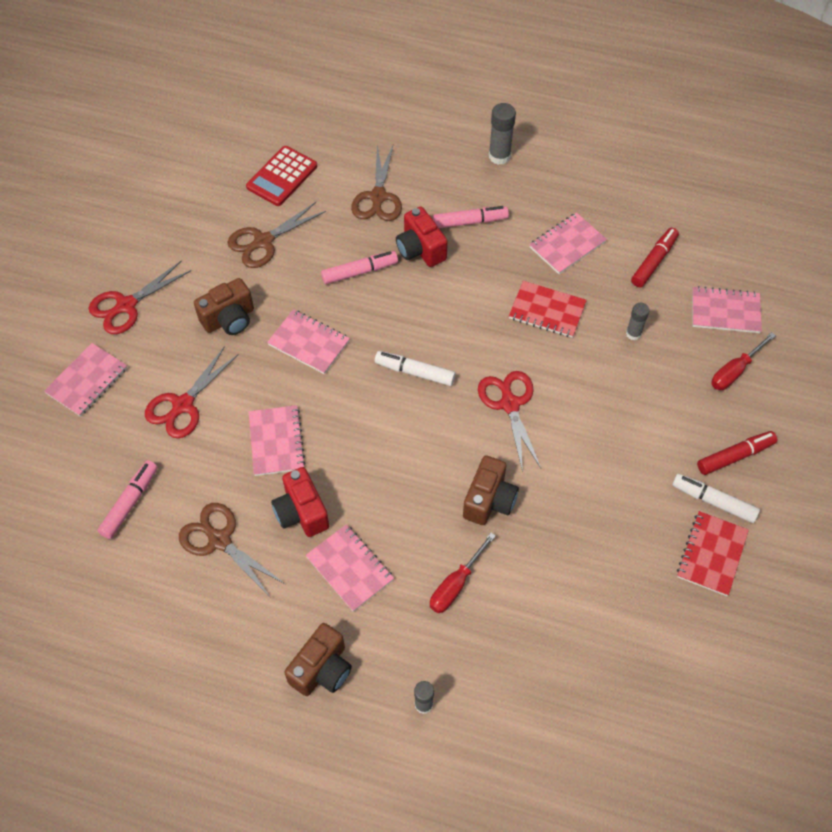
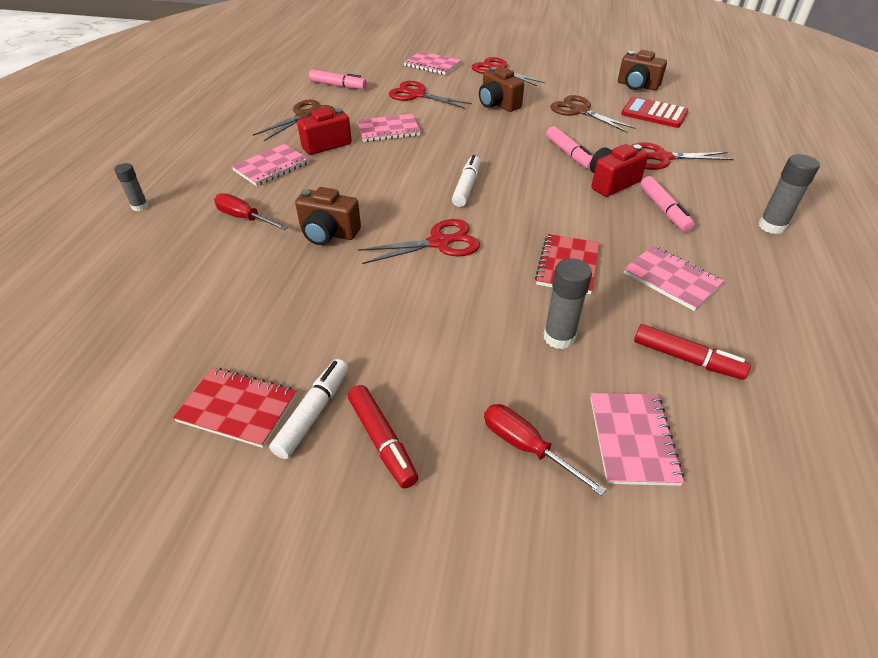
camera: 85 degrees right, 15 degrees down
pink notebook [267,309,350,374] -> none
brown camera [284,623,352,696] -> brown camera moved to [618,50,667,91]
brown scissors [351,145,402,221] -> red scissors [633,142,734,170]
grey glue stick [626,302,650,340] -> grey glue stick [544,258,592,349], size x1.57

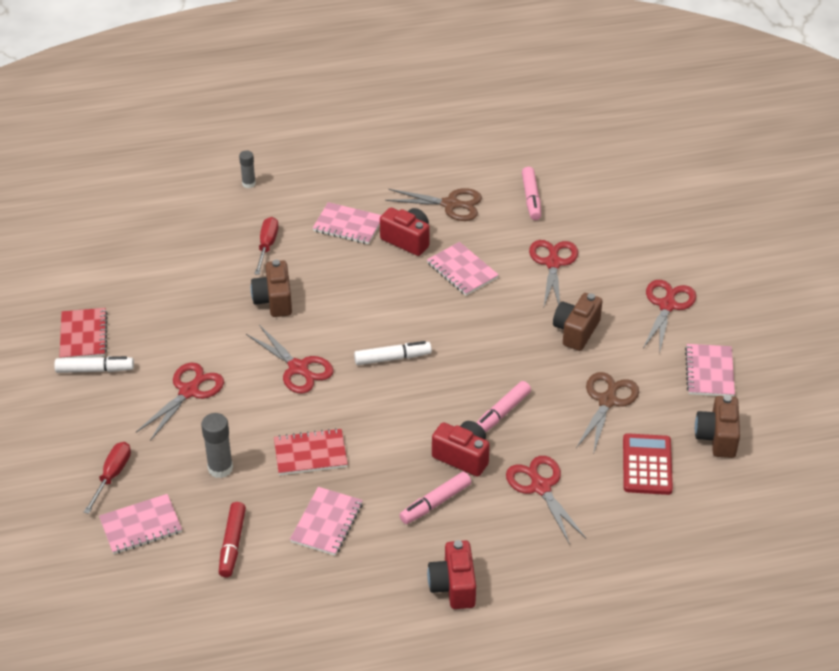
camera: 65 degrees right, 0 degrees up
red marker [348,385,418,488] -> none
pink notebook [404,51,461,75] -> pink notebook moved to [685,344,735,397]
grey glue stick [758,154,820,234] -> red camera [427,540,476,609]
none -> red scissors [136,362,224,441]

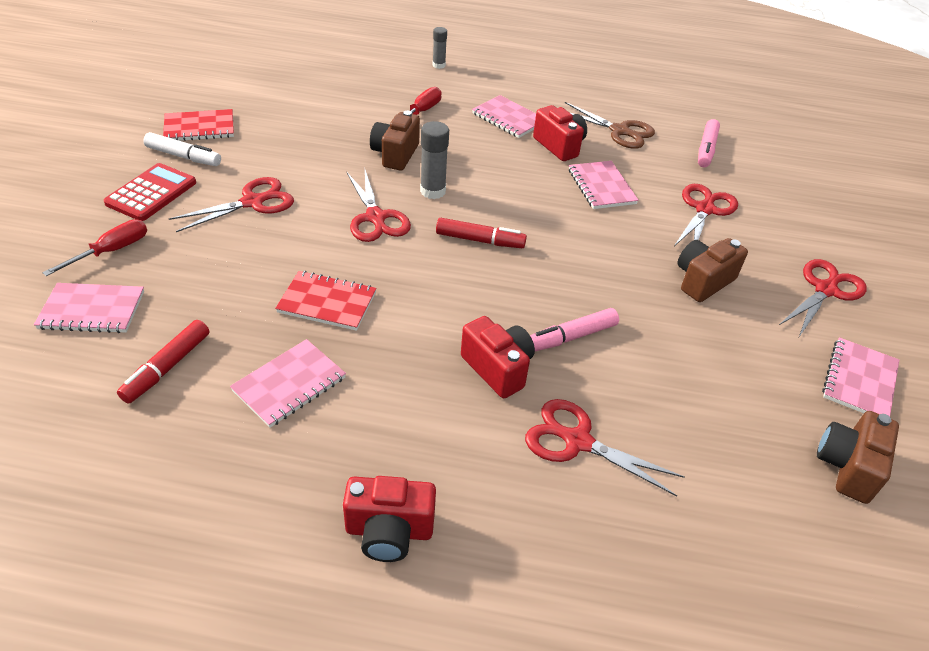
camera: 20 degrees right, 0 degrees up
red notebook [60,308,108,358] -> red notebook turned 60 degrees clockwise [163,109,234,141]
grey glue stick [201,413,233,478] -> grey glue stick moved to [420,121,449,199]
white marker [354,341,432,365] -> red marker [436,218,527,248]
pink marker [399,472,471,524] -> none
red camera [427,540,476,609] -> red camera turned 105 degrees counterclockwise [343,476,436,562]
red scissors [506,456,586,545] -> red scissors turned 60 degrees counterclockwise [525,399,684,497]
brown scissors [576,372,639,452] -> none
red calculator [623,433,673,495] -> red calculator moved to [104,163,196,221]

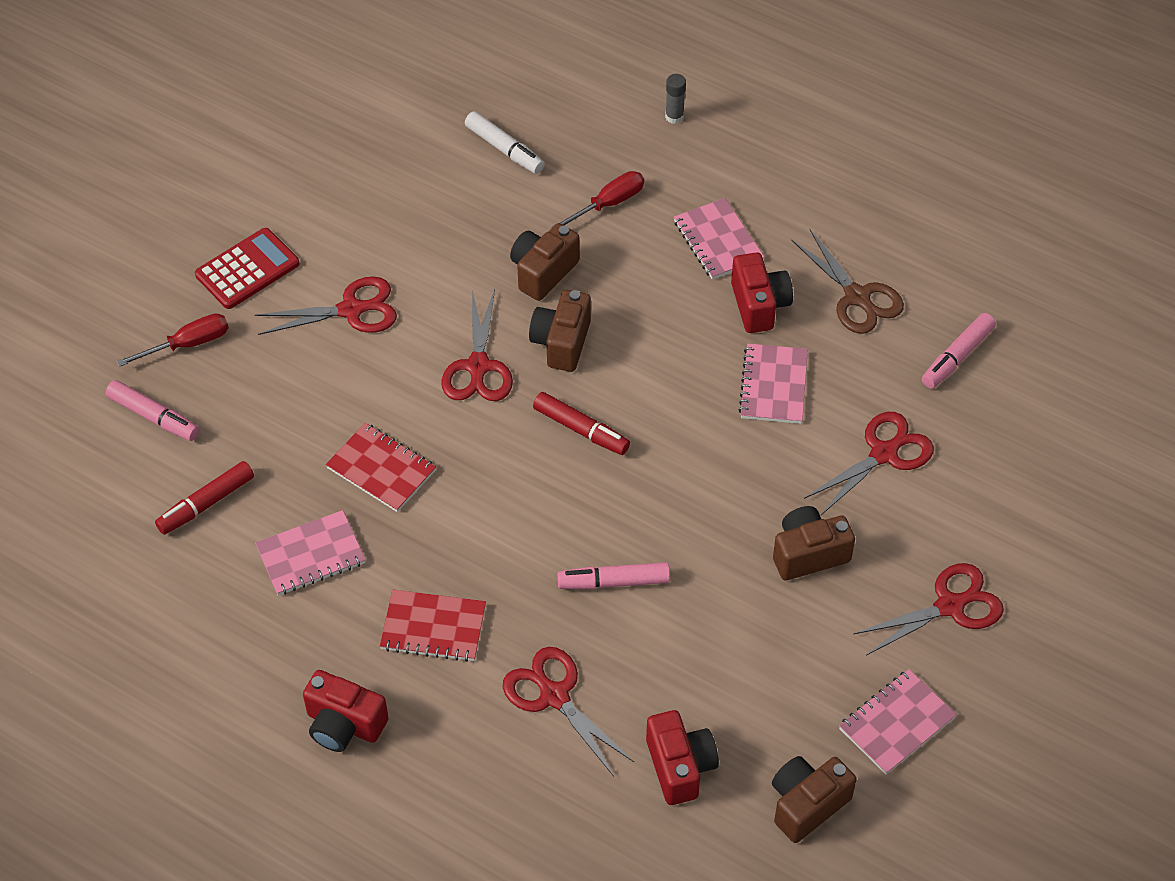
camera: 25 degrees right, 10 degrees up
pink notebook [34,283,144,333] -> pink marker [106,380,199,441]
white marker [143,132,221,166] -> white marker moved to [465,111,545,174]
red notebook [163,109,234,141] -> red notebook moved to [380,590,486,662]
grey glue stick [420,121,449,199] -> brown camera [529,290,591,372]
red camera [461,316,535,398] -> red camera moved to [646,710,719,805]

